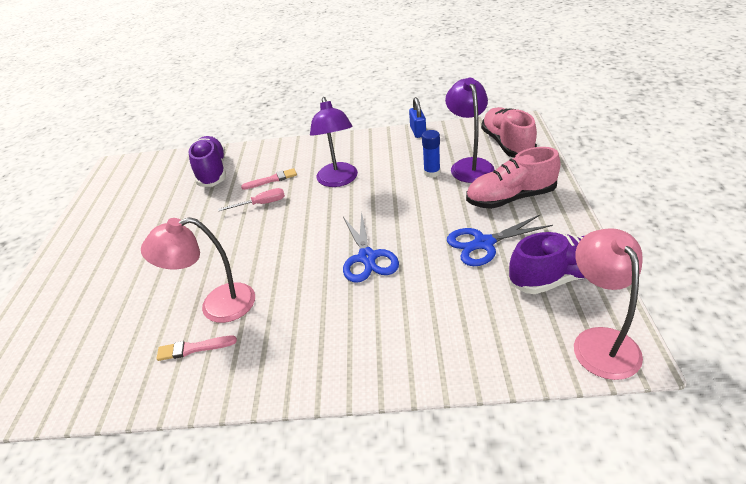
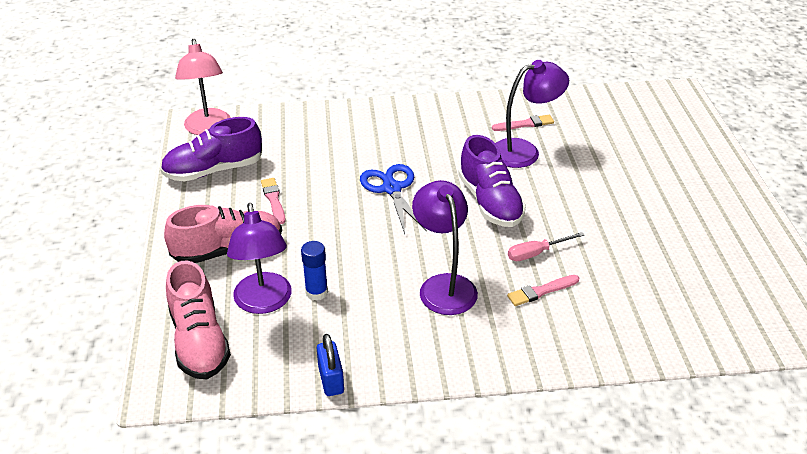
camera: 170 degrees right, 0 degrees up
pink lamp [141,217,255,323] -> purple lamp [496,60,569,168]
purple shoe [189,136,226,187] -> purple shoe moved to [458,135,526,227]
blue scissors [447,215,553,266] -> pink brush [261,178,286,224]

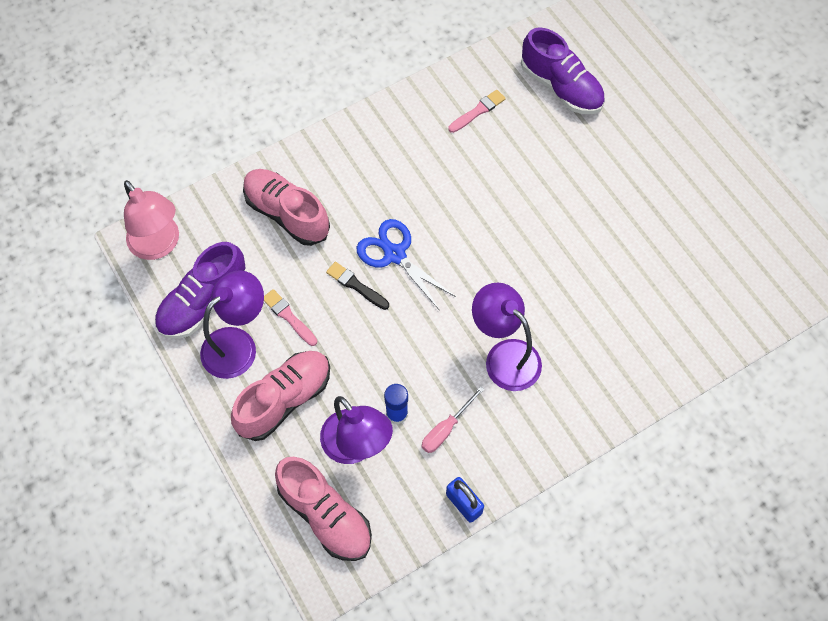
camera: 25 degrees left, 25 degrees up
purple shoe [458,135,526,227] -> purple shoe moved to [521,27,605,114]
purple lamp [496,60,569,168] -> purple lamp moved to [200,270,264,379]
pink brush [507,275,579,306] -> none
pink screwdriver [508,232,584,261] -> pink screwdriver moved to [422,386,484,453]
none -> pink shoe [243,169,330,246]
none -> black brush [326,262,389,310]

